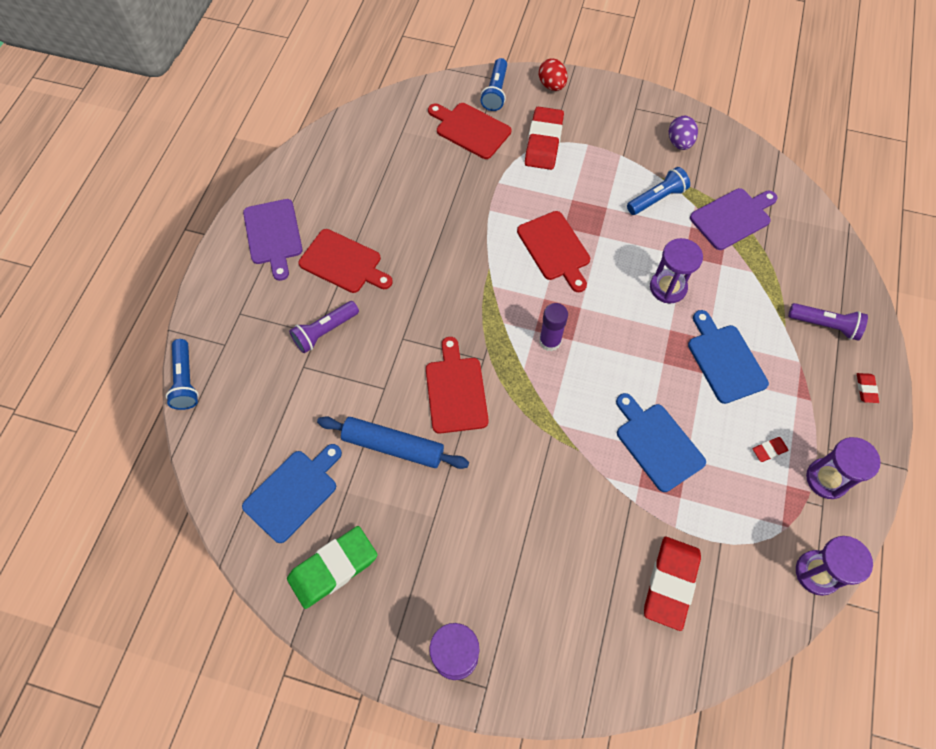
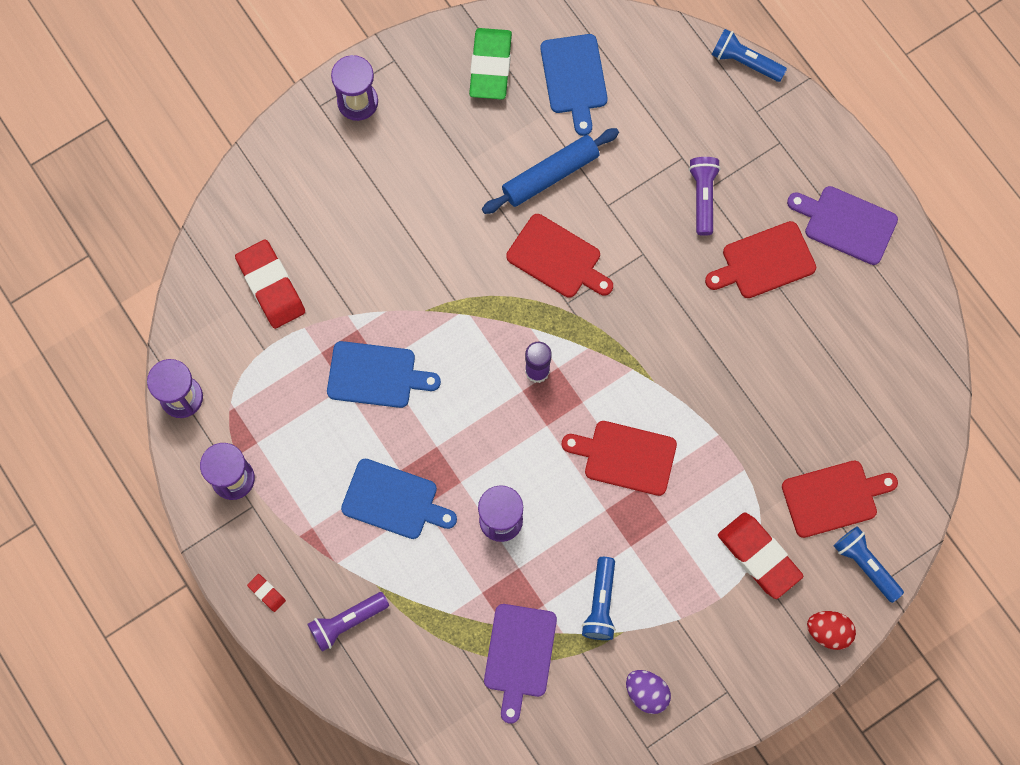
camera: 130 degrees right, 10 degrees up
red eraser [752,437,788,462] -> none

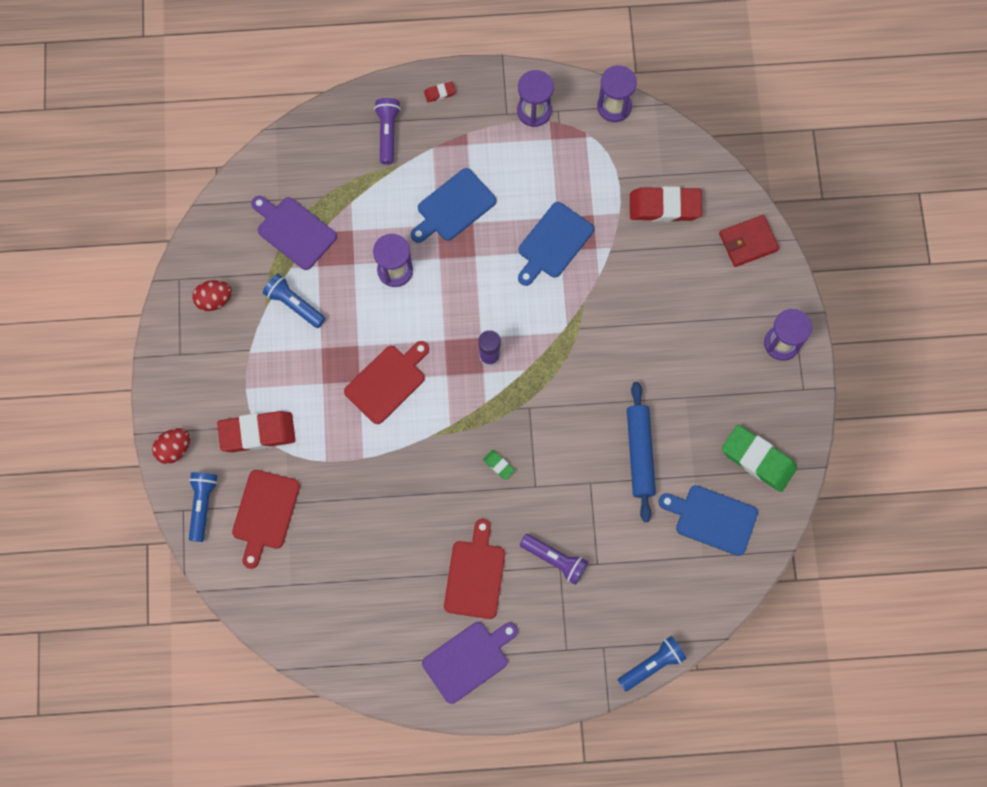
camera: 120 degrees right, 0 degrees up
red cutting board [506,214,613,298] -> none
purple egg [626,670,671,714] -> red egg [192,280,232,311]
blue flashlight [834,526,904,603] -> blue flashlight turned 75 degrees counterclockwise [189,472,218,542]
none -> green eraser [483,450,515,480]
none -> red wallet [719,215,779,267]

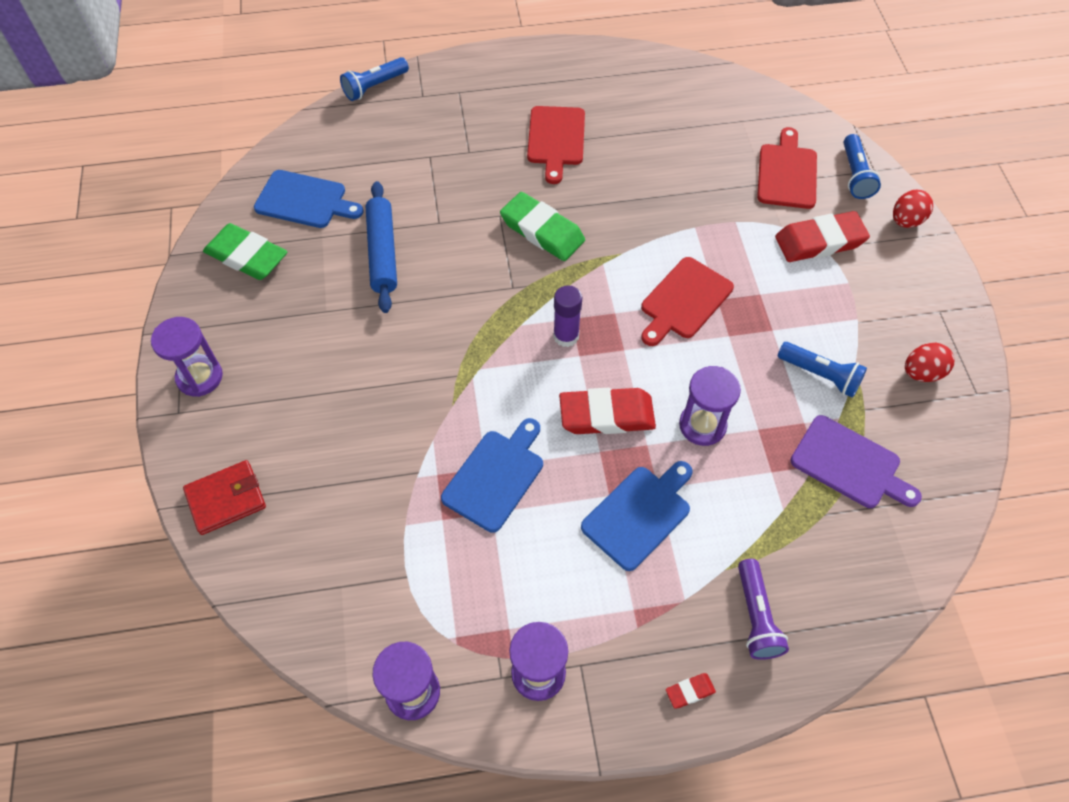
camera: 175 degrees right, 15 degrees down
purple cutting board [422,622,518,704] -> none
green eraser [483,450,515,480] -> green eraser [500,192,585,261], size x2.28
purple flashlight [520,534,588,585] -> none
red eraser [630,186,702,222] -> red eraser moved to [559,388,656,434]

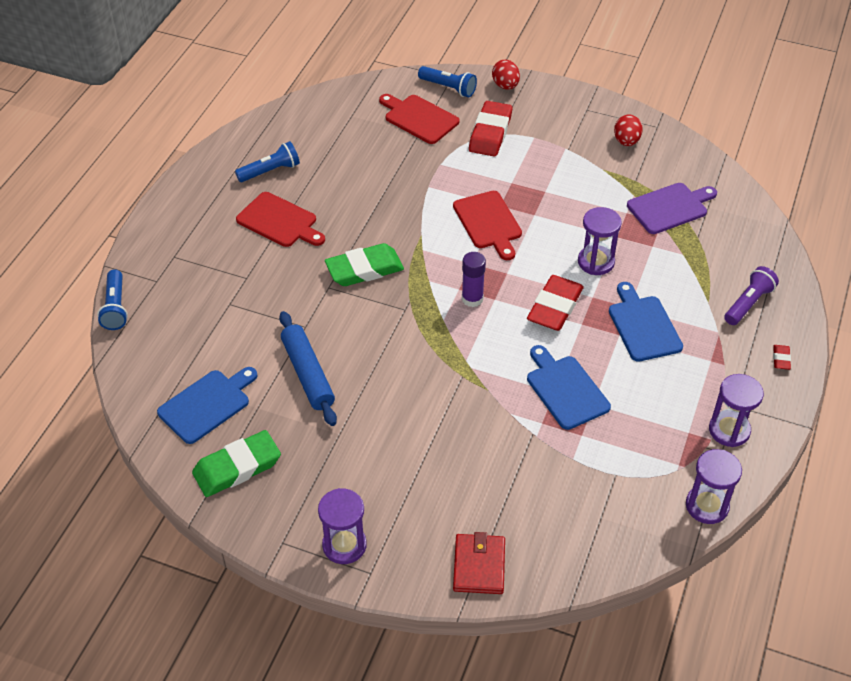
camera: 60 degrees left, 10 degrees down
blue rolling pin [366,181,397,313] -> blue rolling pin turned 45 degrees clockwise [279,311,337,426]
purple flashlight [738,559,789,660] -> purple flashlight turned 75 degrees counterclockwise [724,266,779,325]
blue flashlight [778,342,867,398] -> blue flashlight moved to [235,141,300,182]

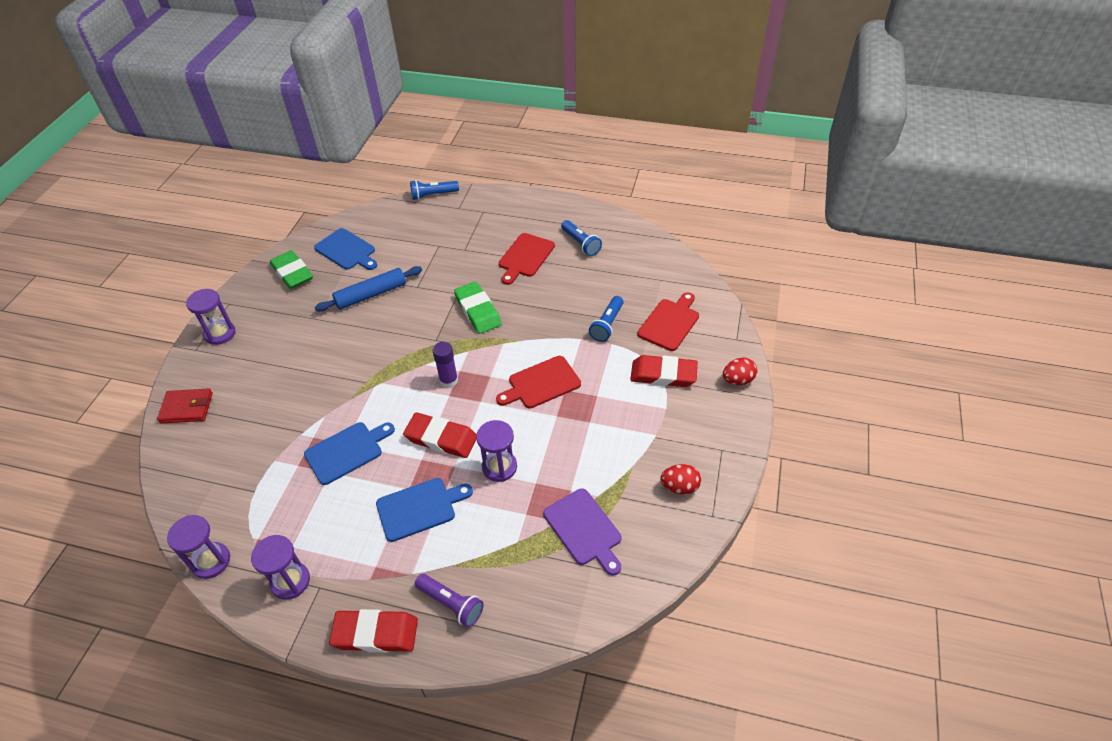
camera: 85 degrees right, 0 degrees up
blue flashlight [418,66,477,98] -> blue flashlight moved to [589,296,624,342]
red eraser [773,345,791,370] -> red eraser [329,609,418,652], size x2.28

